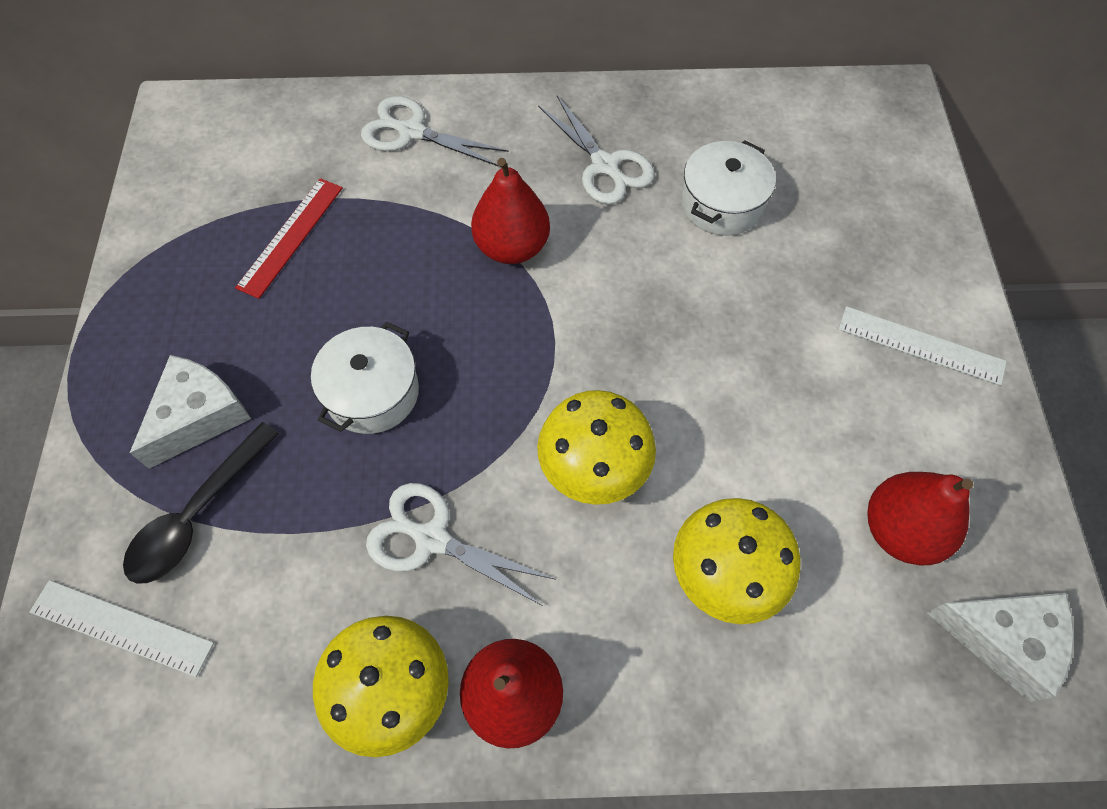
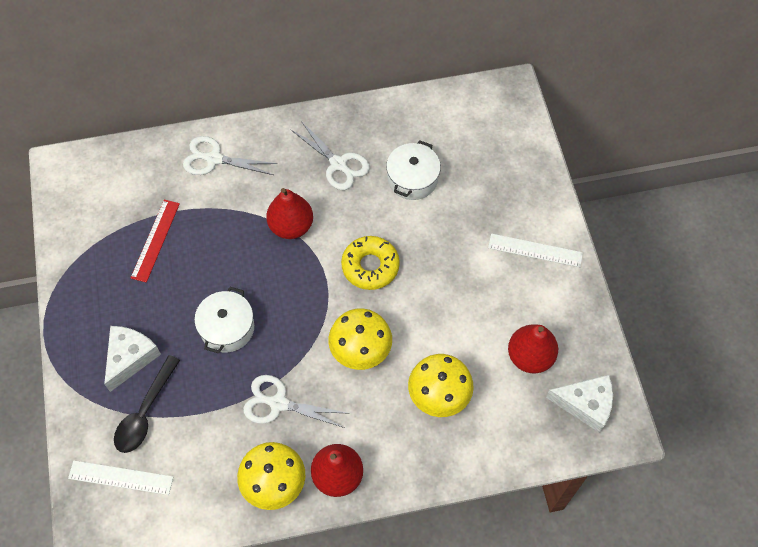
camera: 10 degrees left, 0 degrees up
none -> yellow donut [341,236,400,290]

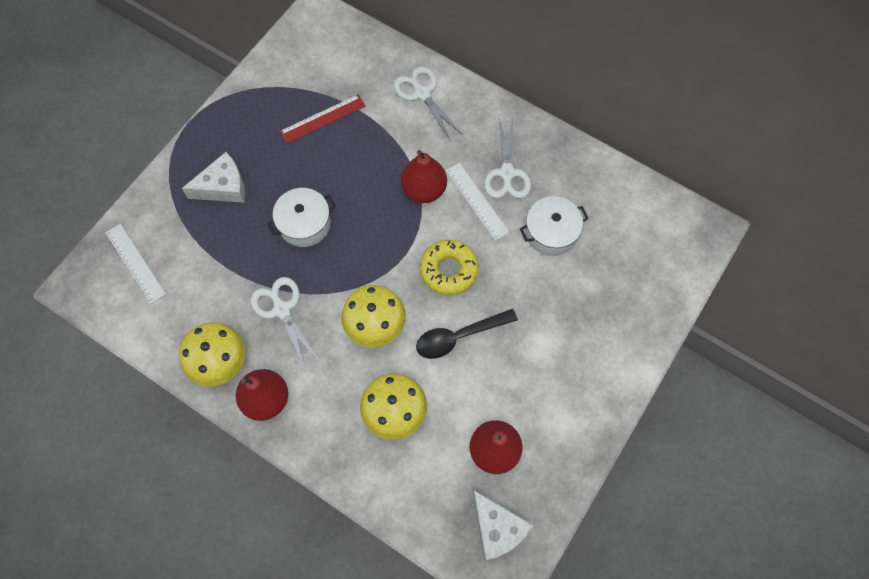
camera: 45 degrees right, 5 degrees up
black spoon [114,355,180,453] -> black spoon moved to [416,309,518,359]
white ruler [488,233,583,267] -> white ruler moved to [446,163,509,241]

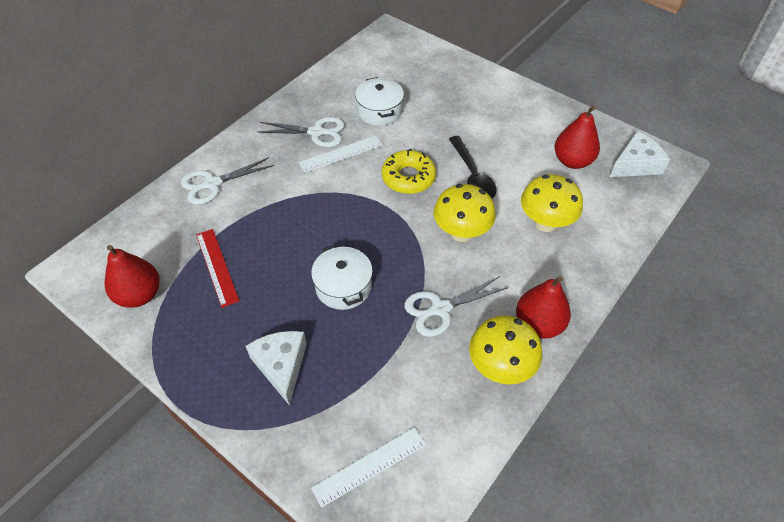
camera: 85 degrees left, 15 degrees down
red pear [401,150,447,203] -> red pear moved to [104,245,160,308]

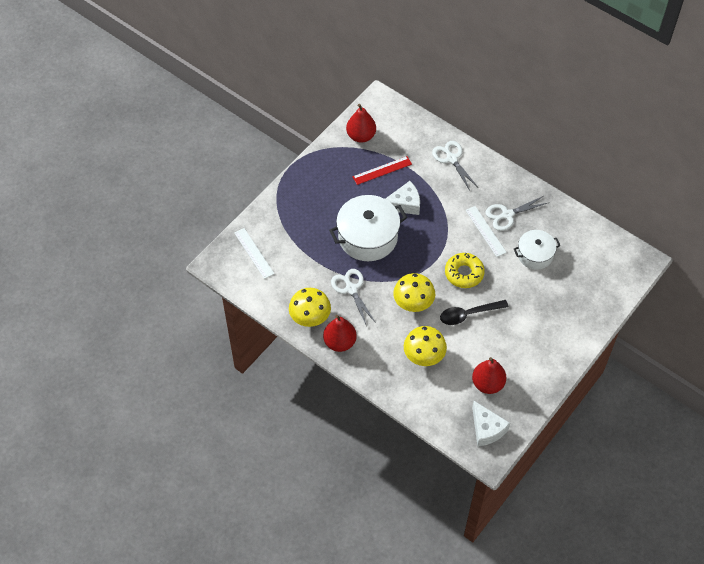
camera: 90 degrees right, 5 degrees up
white cheese [246,331,307,406] -> white cheese moved to [385,181,420,215]
white scissors [258,117,345,147] -> white scissors turned 60 degrees clockwise [485,196,547,231]
white pot [311,244,373,310] -> white pot [329,195,407,261], size x1.68

